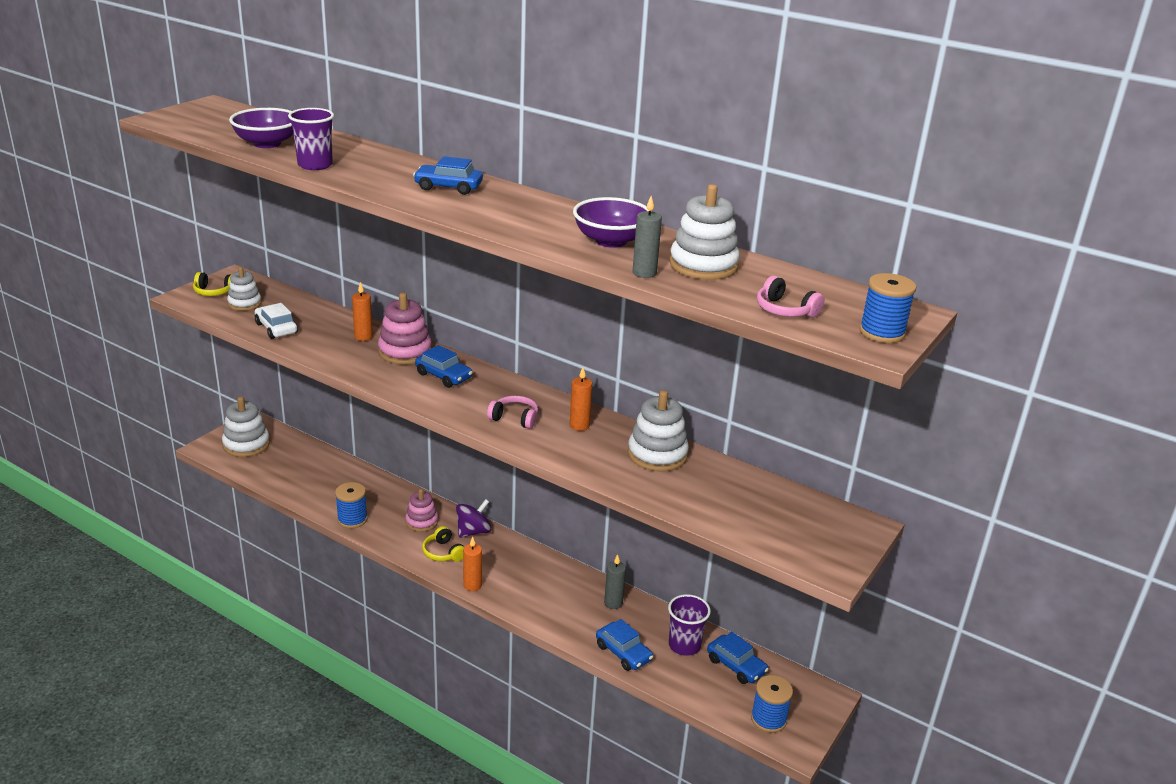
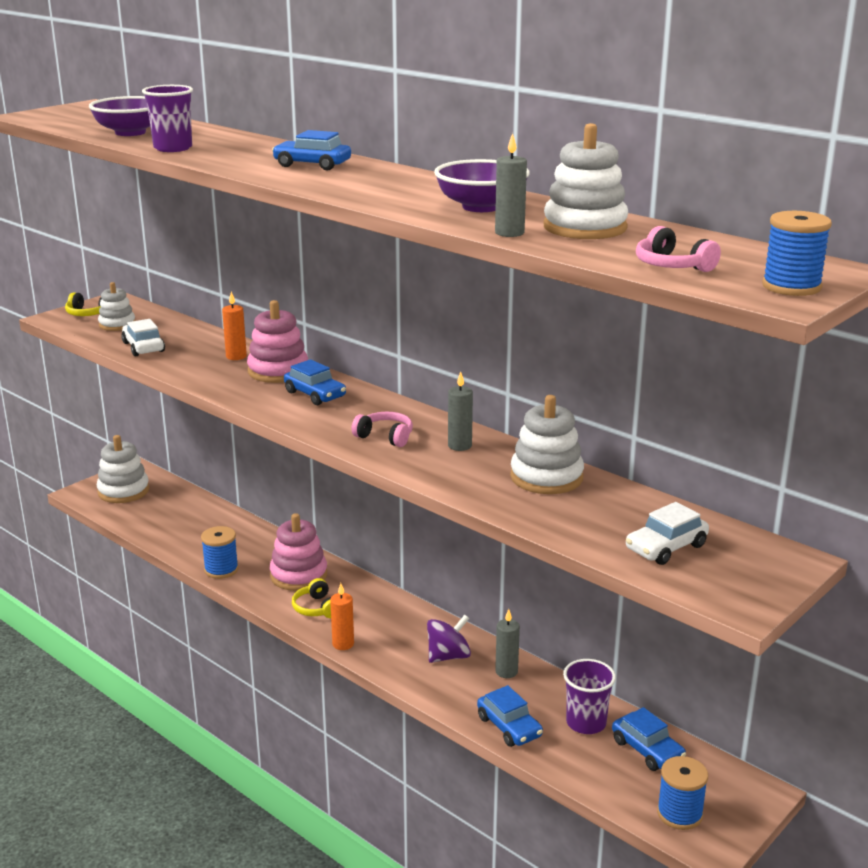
camera: 10 degrees right, 5 degrees down
pink stacking toy [405,489,438,532] -> pink stacking toy [270,513,327,591], size x1.53
purple spinning top [456,499,491,538] -> purple spinning top moved to [427,615,471,663]
orange candle [570,367,592,431] -> grey candle [448,372,473,451]
none -> white car [626,502,709,565]

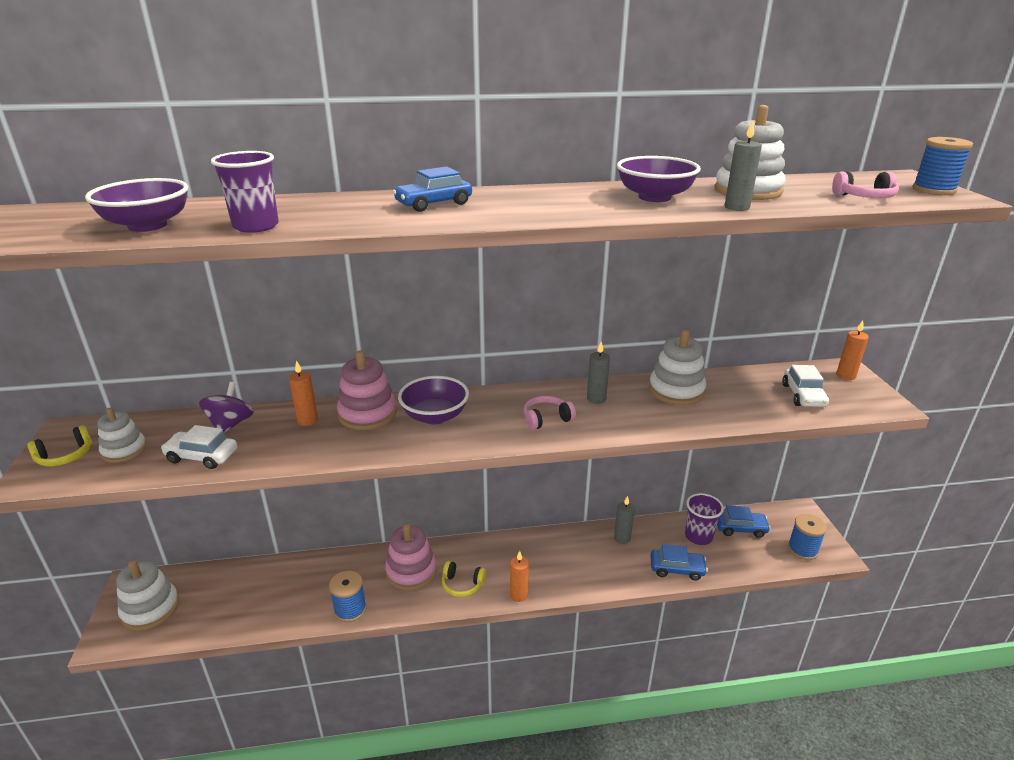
camera: 50 degrees left, 5 degrees up
blue car [284,359,346,405] -> purple bowl [398,376,469,424]
purple spinning top [427,615,471,663] -> purple spinning top moved to [199,382,254,433]
none -> orange candle [836,320,869,380]

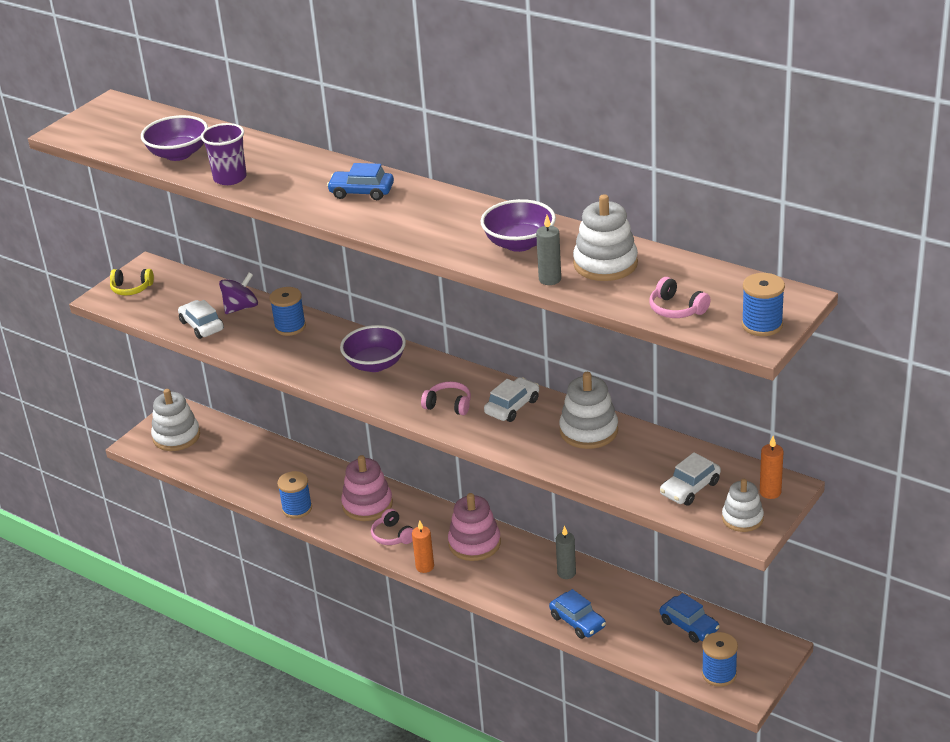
camera: 45 degrees right, 5 degrees up
white stacking toy [97,407,147,463] -> white stacking toy moved to [722,479,764,532]
orange candle [289,360,318,426] -> blue spool [270,287,306,336]
pink stacking toy [337,350,397,430] -> pink stacking toy moved to [448,493,501,561]
yellow headphones [442,561,486,597] -> pink headphones [371,509,414,545]
grey candle [587,341,610,404] -> white car [484,377,539,422]
purple cup [685,493,724,545] -> none

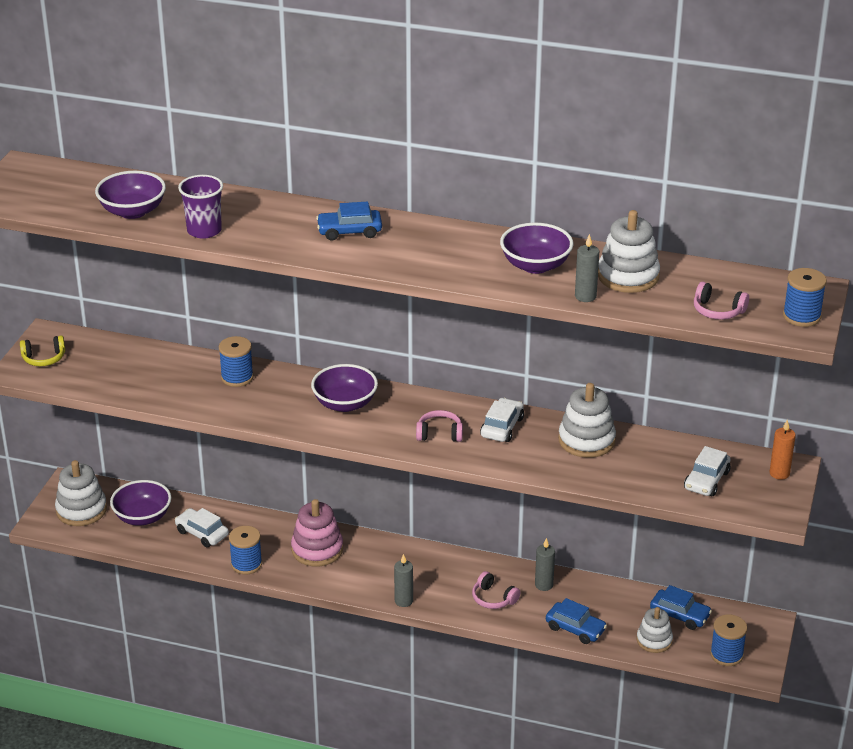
camera: 20 degrees left, 0 degrees up
white car [178,300,224,339] -> white car moved to [175,508,229,547]
purple spinning top [219,272,258,314] -> none
pink headphones [371,509,414,545] -> pink headphones moved to [472,571,521,609]
orange candle [412,520,434,573] -> grey candle [394,554,413,607]
pink stacking toy [448,493,501,561] -> none
white stacking toy [722,479,764,532] -> white stacking toy moved to [637,607,673,653]
none -> purple bowl [110,480,171,525]

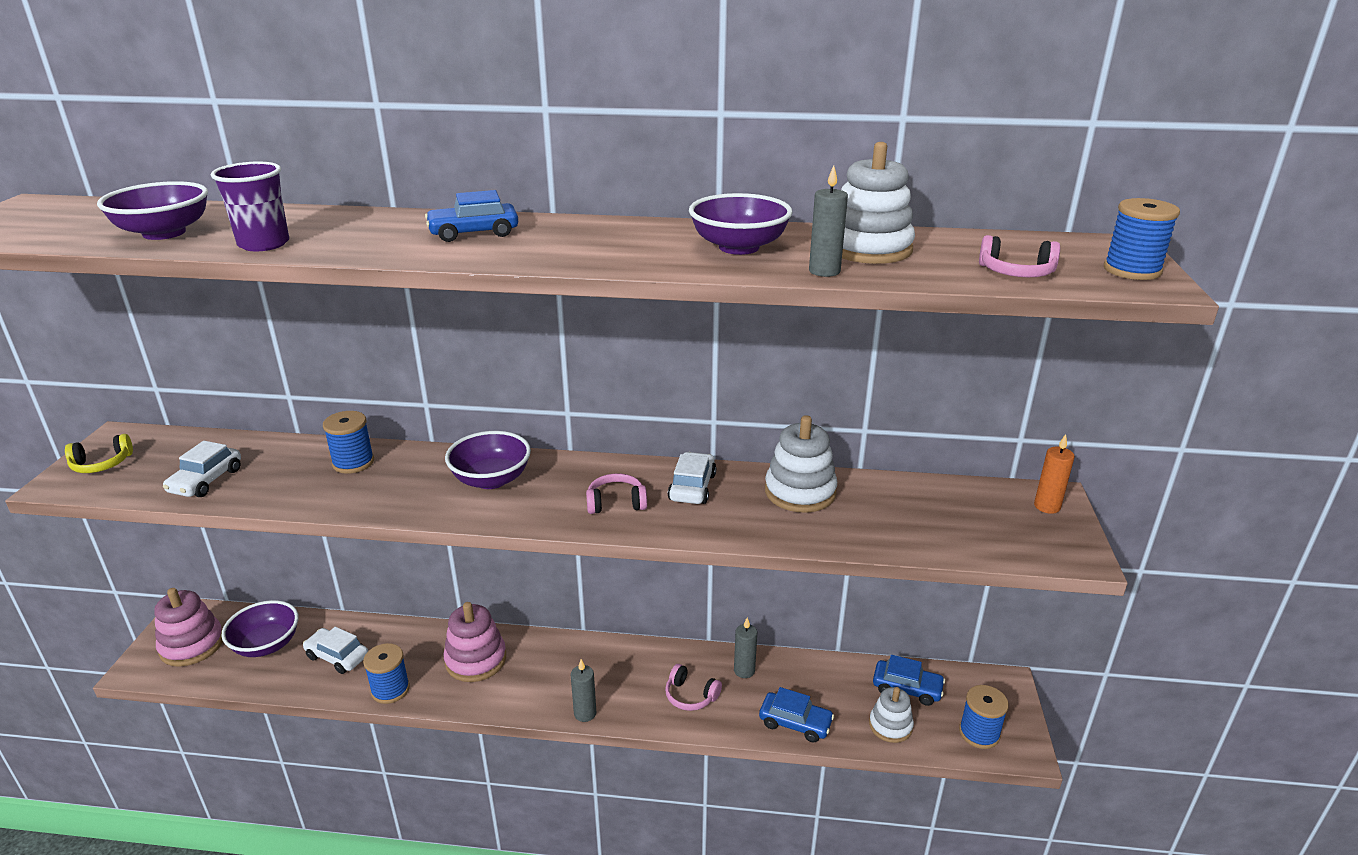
camera: 10 degrees left, 5 degrees down
white stacking toy [55,460,107,526] -> pink stacking toy [154,588,223,667]
white car [684,446,731,496] -> white car moved to [163,441,241,497]

